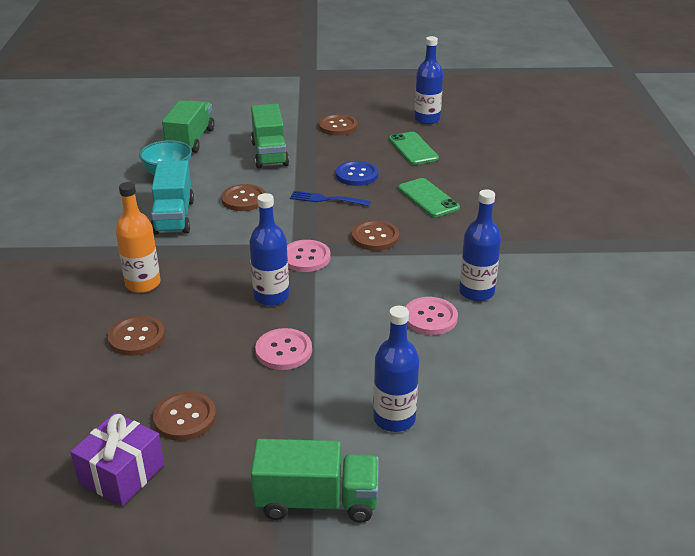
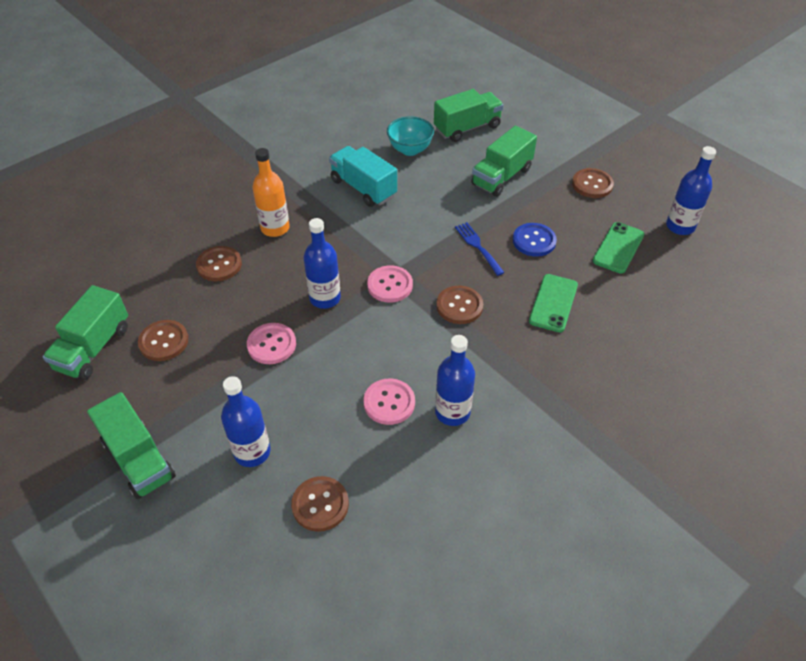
camera: 50 degrees right, 15 degrees up
purple gift [70,412,164,506] -> green truck [43,285,128,380]
turquoise truck [151,160,194,235] -> turquoise truck turned 90 degrees clockwise [329,146,397,207]
brown button [221,184,266,211] -> brown button moved to [291,476,349,532]

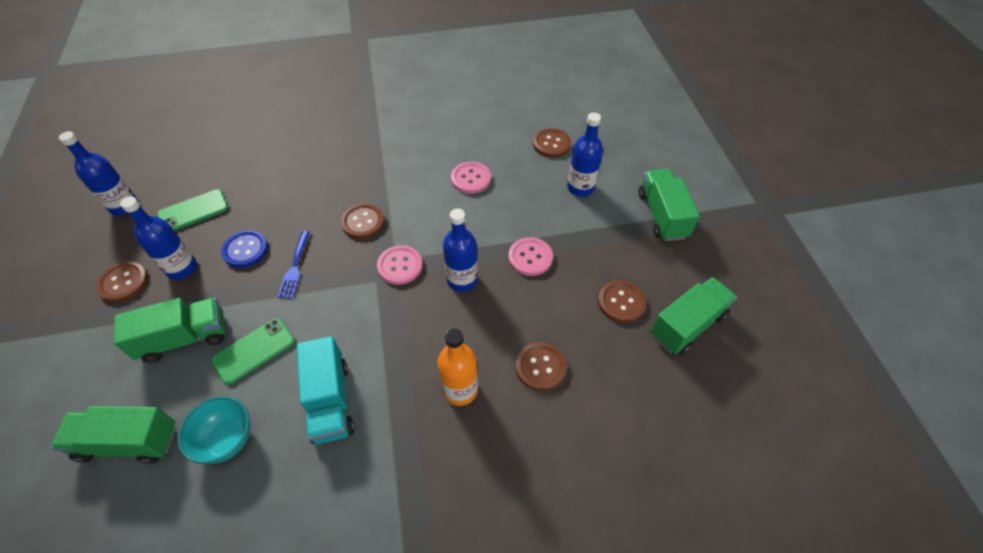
camera: 150 degrees left, 5 degrees up
blue bottle [435,335,475,426] -> blue bottle moved to [120,196,197,280]
green phone [529,274,578,332] -> green phone moved to [211,318,295,385]

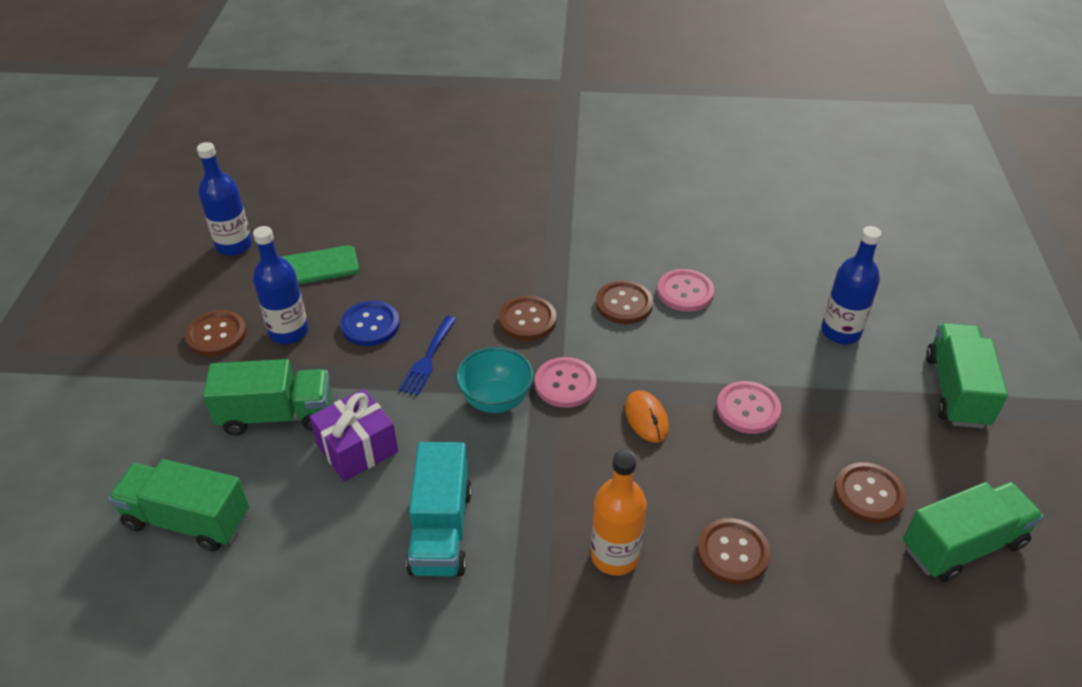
camera: 15 degrees right, 10 degrees down
turquoise bowl [178,396,250,464] -> turquoise bowl moved to [456,347,533,413]
green phone [211,318,295,385] -> purple gift [309,389,398,481]
blue bottle [443,209,478,292] -> orange mouse [625,390,669,443]
brown button [533,128,571,157] -> brown button moved to [596,280,653,324]

